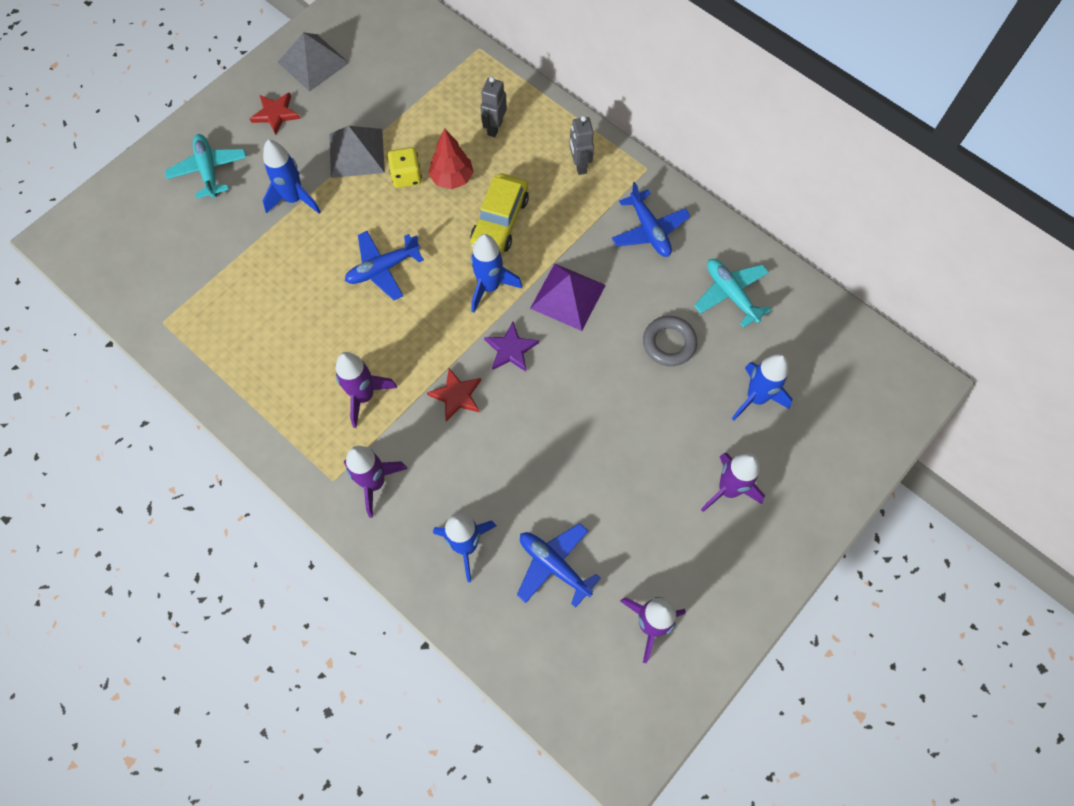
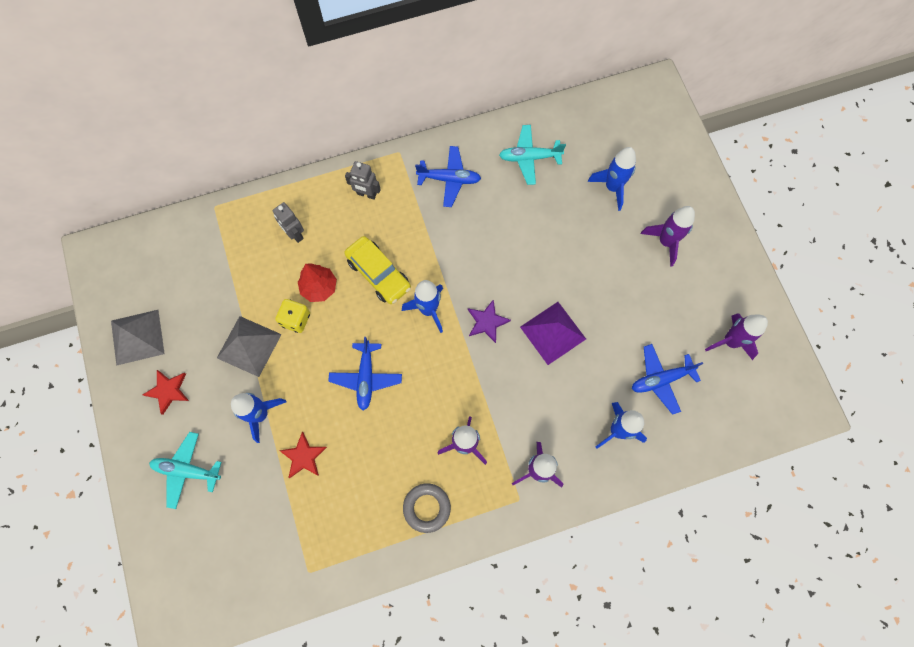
camera: 60 degrees left, 5 degrees up
red star [427,368,481,422] -> red star moved to [279,432,327,478]
purple pyramid [530,264,606,331] -> purple pyramid moved to [520,302,586,365]
grey ring [643,316,697,366] -> grey ring moved to [403,483,451,533]

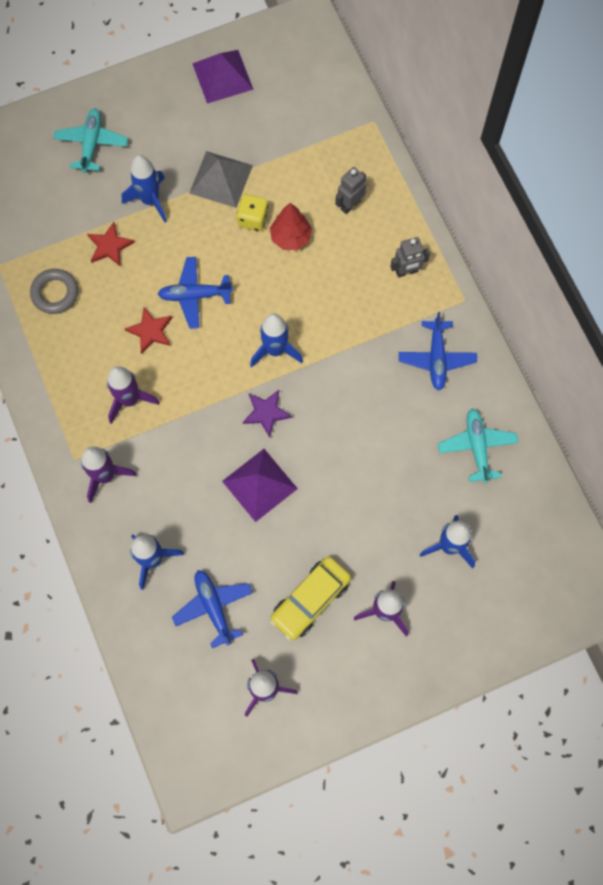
camera: 85 degrees right, 0 degrees up
grey pyramid [111,310,165,366] -> purple pyramid [192,50,254,104]
red star [143,370,189,415] -> red star moved to [125,307,172,354]
yellow car [344,236,411,304] -> yellow car moved to [270,557,351,640]
grey robot [345,161,381,200] -> grey robot turned 120 degrees counterclockwise [390,237,430,278]
grey ring [403,483,451,533] -> grey ring moved to [30,269,78,314]

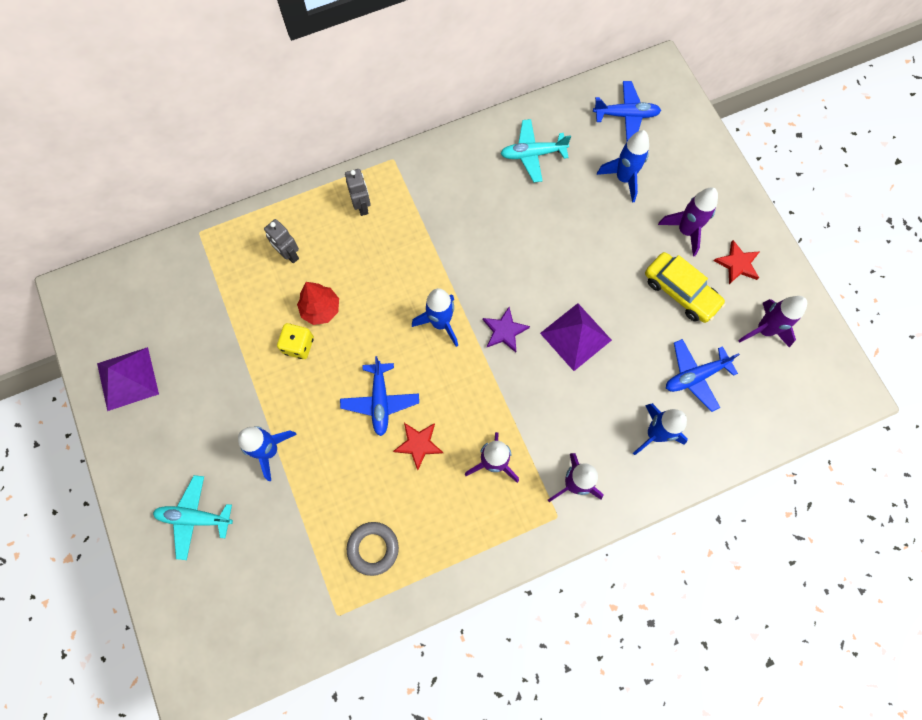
camera: 90 degrees left, 0 degrees up
red star [87,222,135,267] -> red star moved to [714,240,760,284]
grey pyramid [189,151,253,208] -> none
blue plane [399,312,477,390] -> blue plane moved to [593,81,661,141]

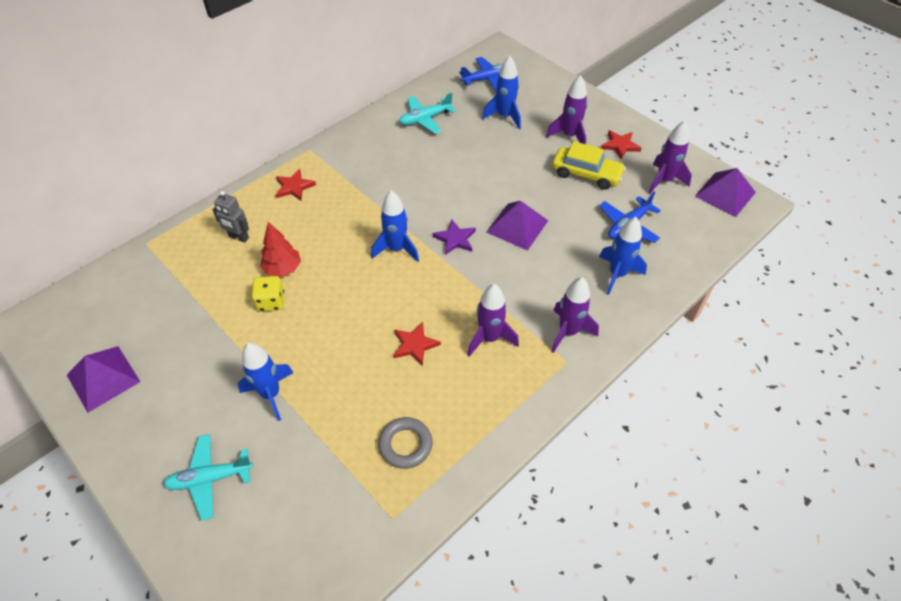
camera: 20 degrees left, 20 degrees down
blue plane [340,356,419,436] -> none
grey robot [345,169,371,216] -> red star [276,169,316,201]
none -> purple pyramid [695,168,756,217]

